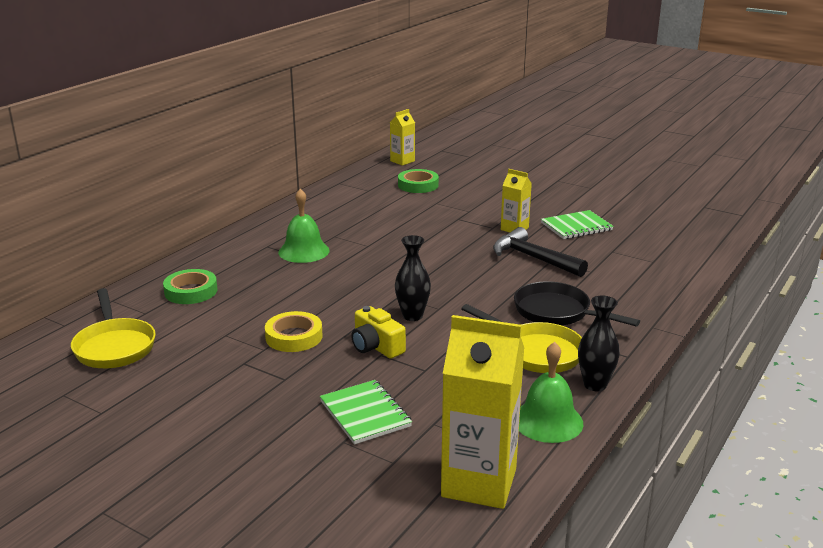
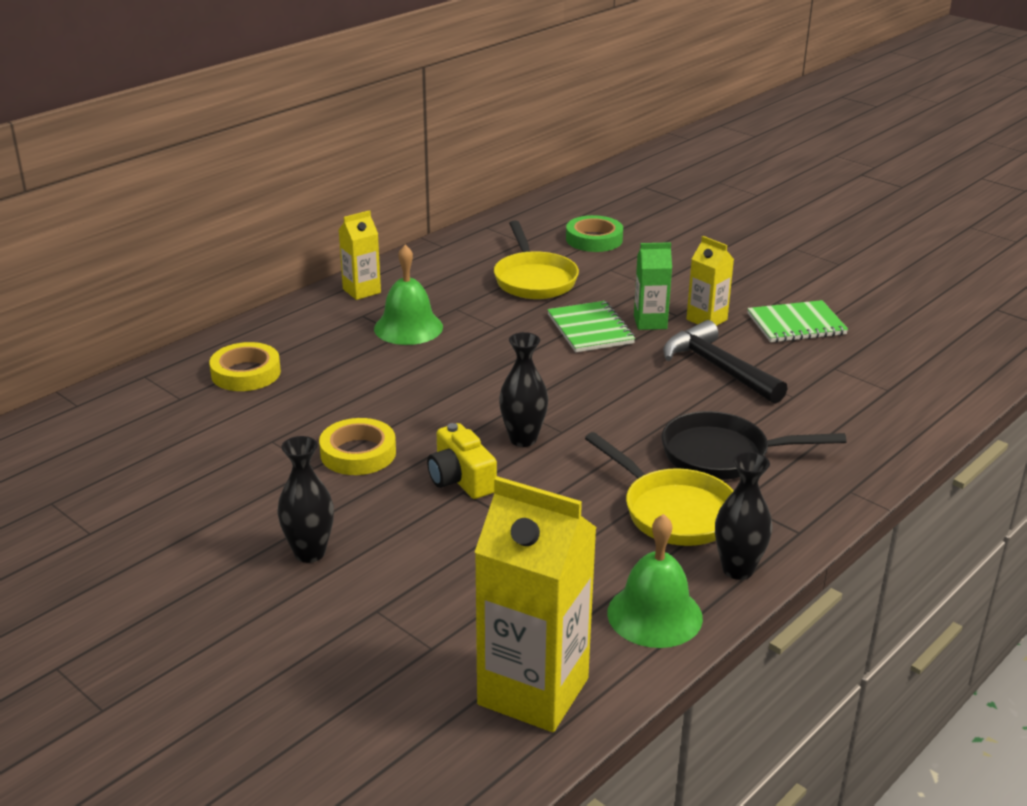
camera: 10 degrees right, 5 degrees up
yellow pan [71,288,156,368] -> yellow pan moved to [494,220,579,299]
green tape [163,269,217,304] -> yellow tape [209,342,281,391]
green notebook [320,380,412,444] -> green notebook moved to [547,301,635,352]
yellow carton [390,109,415,166] -> yellow carton moved to [339,210,381,300]
black pan [514,281,640,326] -> black pan turned 45 degrees counterclockwise [661,411,846,480]
none -> black vase [277,436,334,563]
none -> green carton [634,242,672,330]

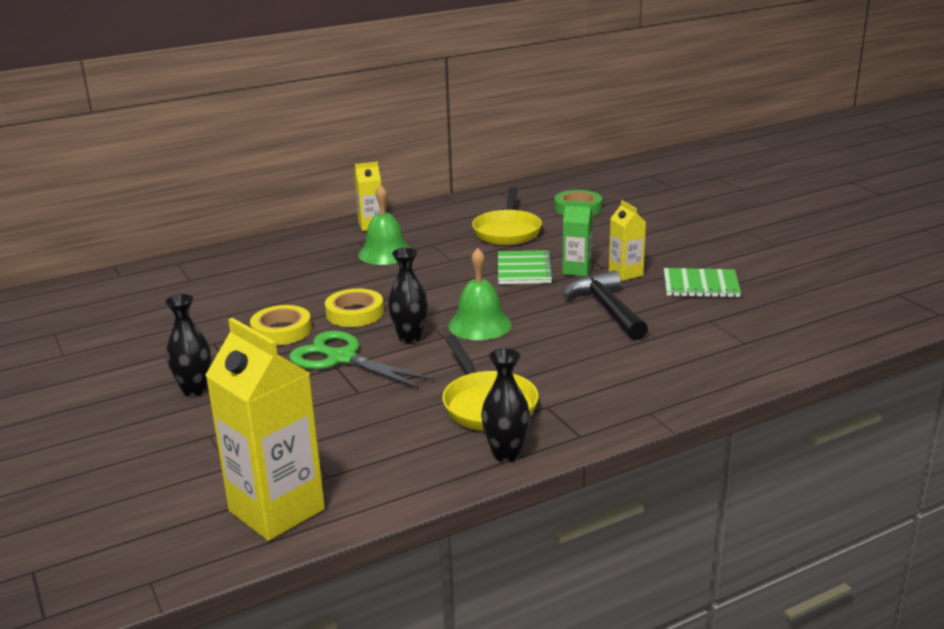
camera: 20 degrees right, 5 degrees down
yellow tape [209,342,281,391] -> yellow tape moved to [325,288,384,327]
yellow camera [427,423,497,499] -> green scissors [289,331,434,389]
green bell [607,514,703,648] -> green bell moved to [448,248,512,340]
black pan [661,411,846,480] -> none

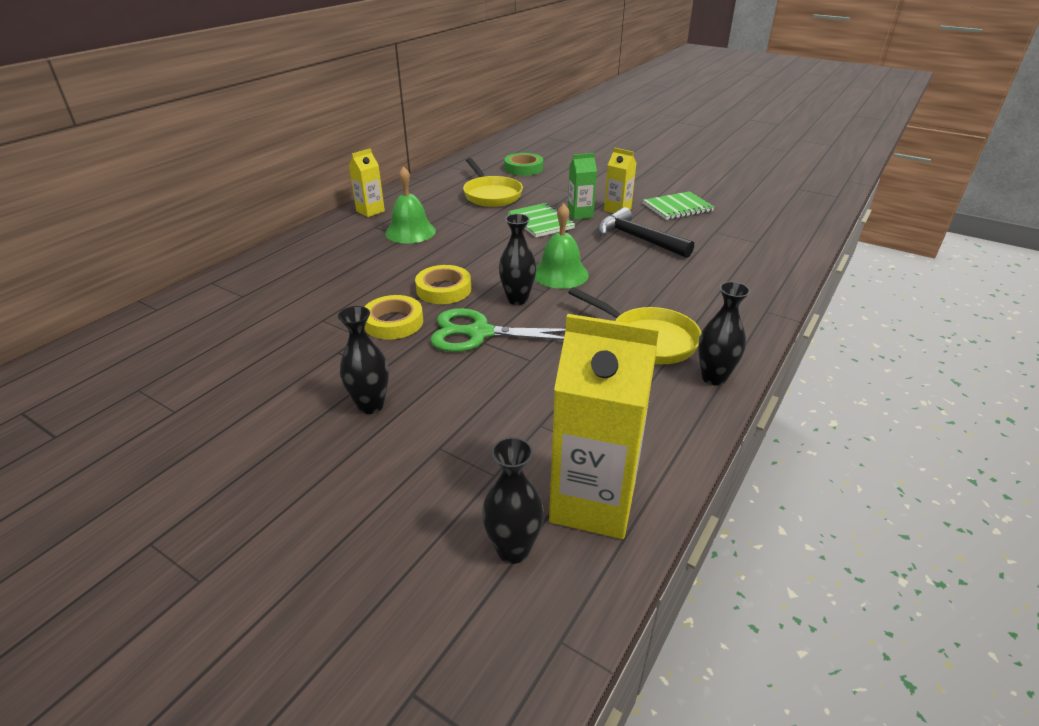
camera: 30 degrees left, 10 degrees up
none -> black vase [482,437,544,564]

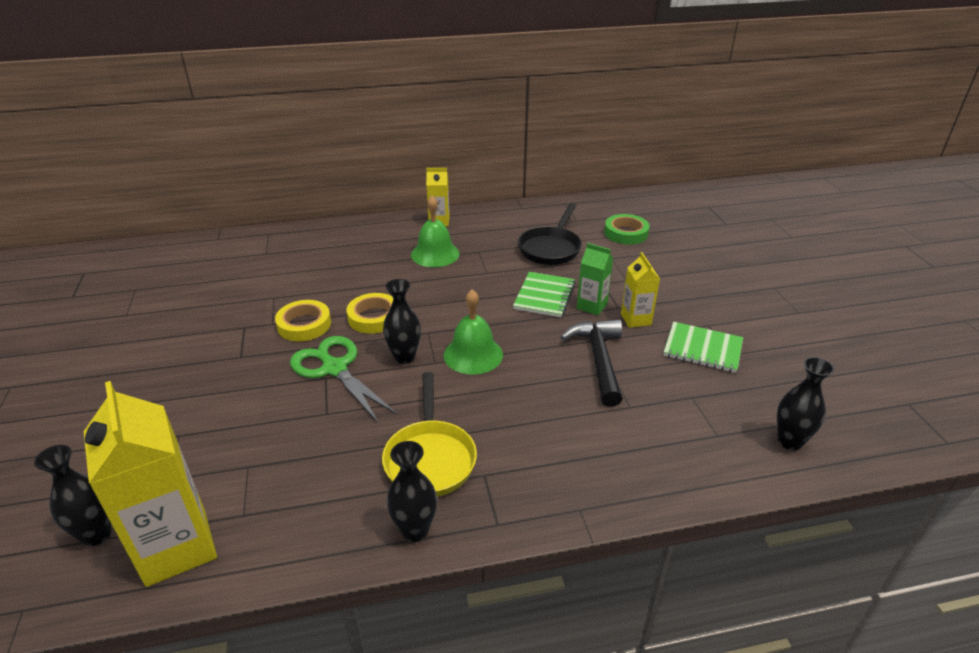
camera: 45 degrees right, 0 degrees up
black vase [338,306,389,414] -> black vase moved to [777,357,834,451]
yellow pan [463,158,523,207] -> black pan [518,203,582,265]

